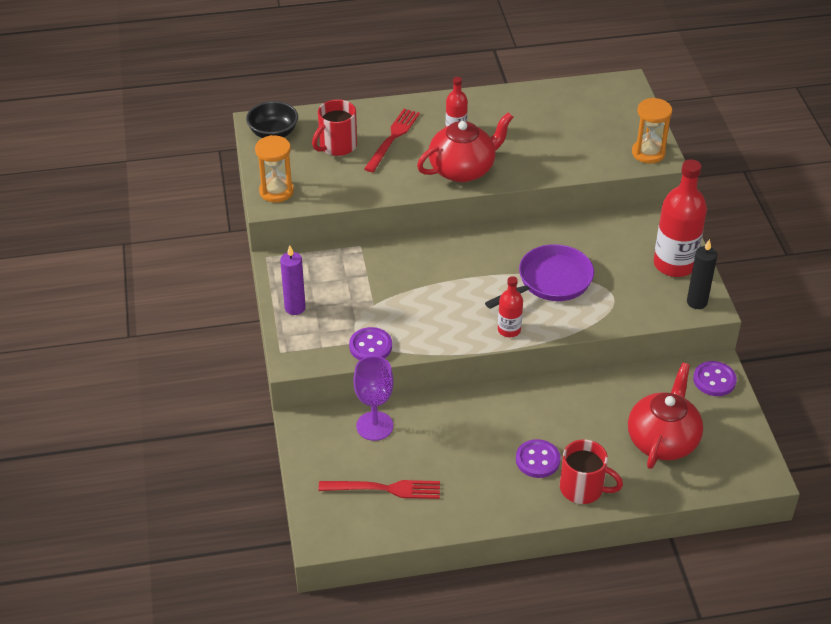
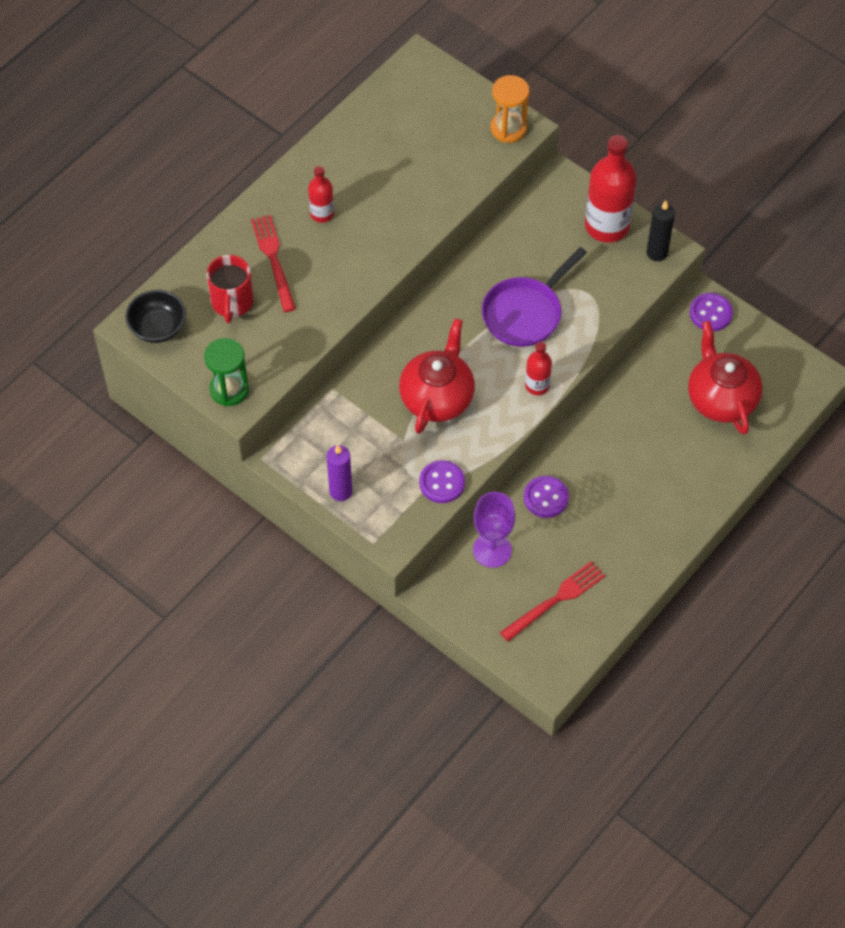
camera: 40 degrees left, 15 degrees up
orange hourglass [255,135,294,203] -> green hourglass [204,338,249,406]
red teapot [417,112,513,182] -> red teapot moved to [399,318,475,434]
purple pan [485,244,594,309] -> purple pan turned 150 degrees counterclockwise [482,247,587,347]
purple button [516,439,561,478] -> purple button moved to [524,476,569,518]
red mug [560,439,623,504] -> none

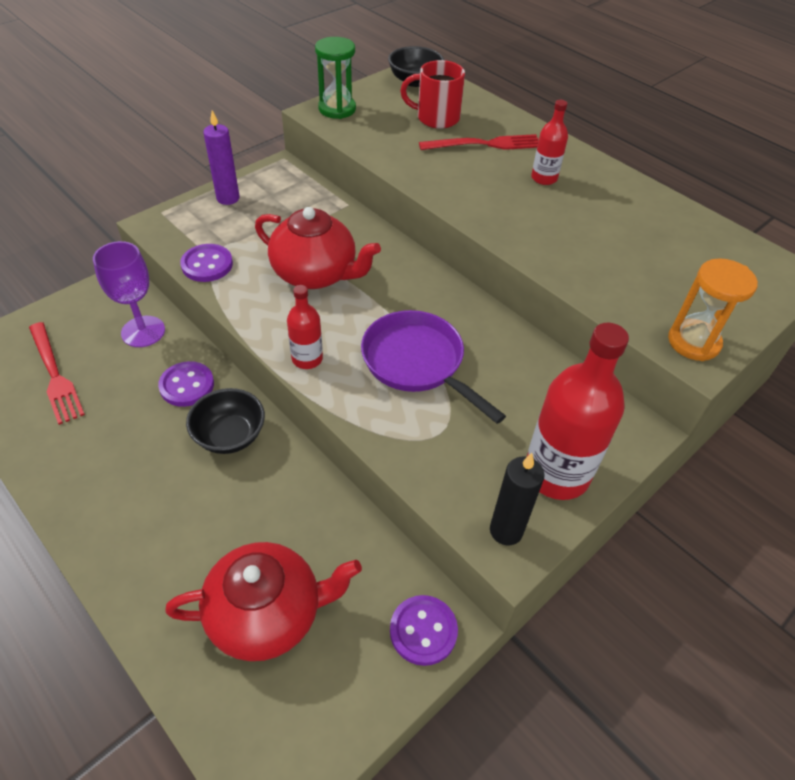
camera: 95 degrees right, 10 degrees down
none -> black bowl [186,388,265,454]

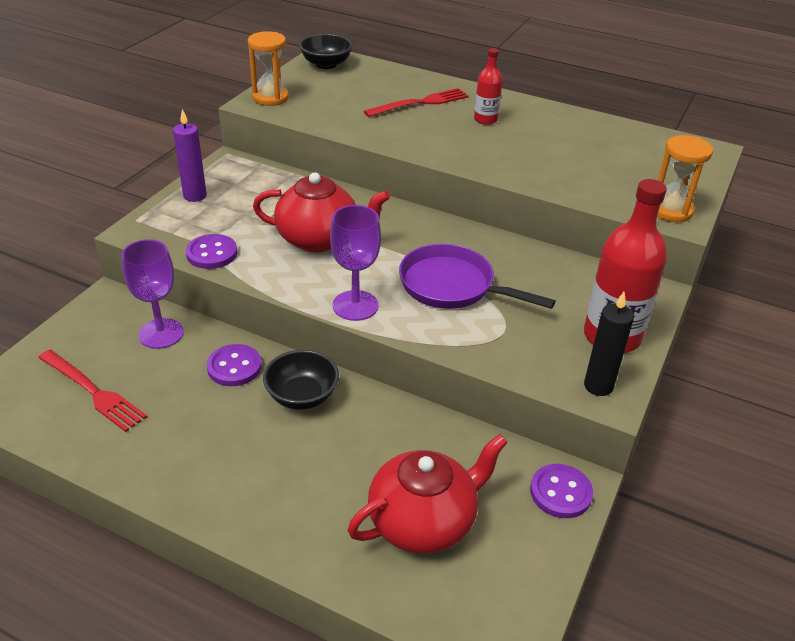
camera: 20 degrees left, 10 degrees down
red bottle [287,285,323,369] -> purple goblet [330,205,381,321]
green hourglass [315,37,356,119] -> orange hourglass [248,31,289,106]
red mug [400,60,465,129] -> none

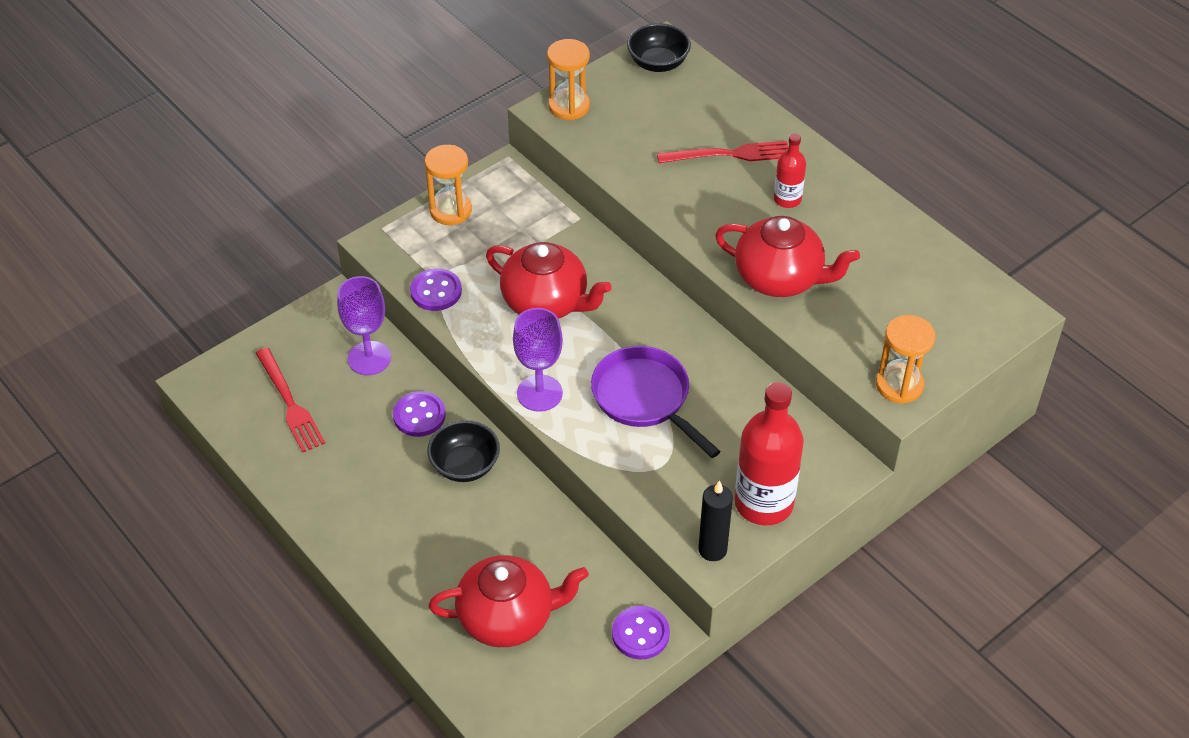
camera: 25 degrees right, 10 degrees up
purple candle [173,109,207,202] -> orange hourglass [425,145,472,225]
none -> red teapot [715,216,860,297]

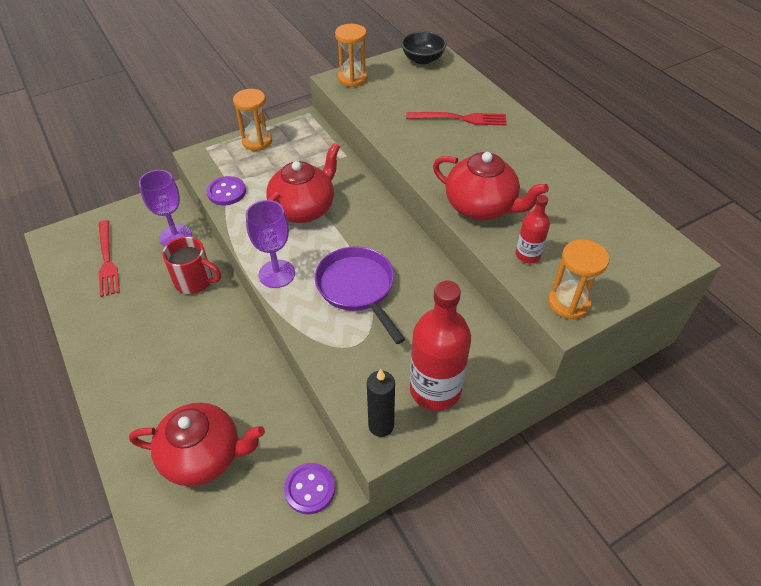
camera: 10 degrees right, 0 degrees up
purple button [393,391,446,437] -> red mug [162,237,221,294]
black bowl [427,420,500,482] -> none
red teapot [486,242,612,319] -> red teapot turned 90 degrees counterclockwise [266,143,340,223]
red bottle [774,133,806,208] -> red bottle moved to [516,195,550,263]

